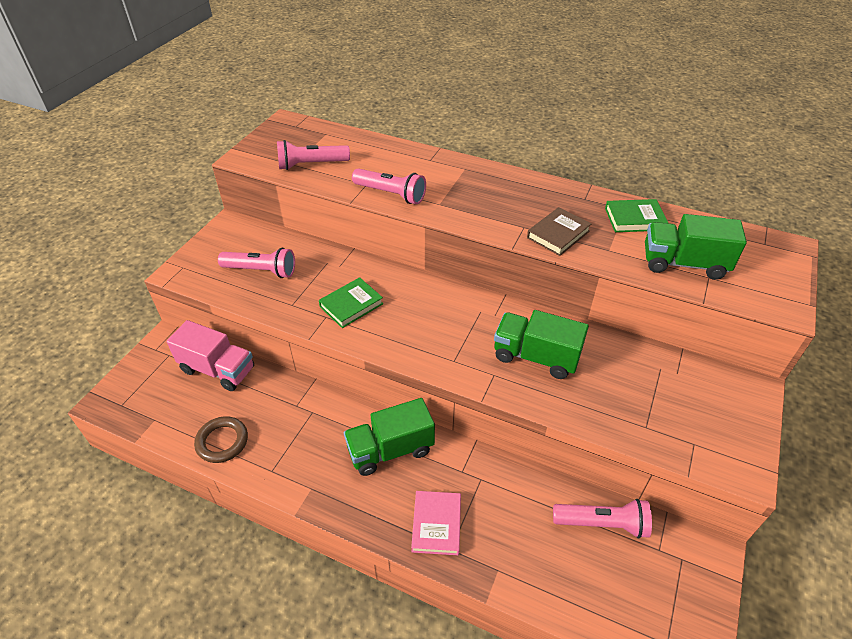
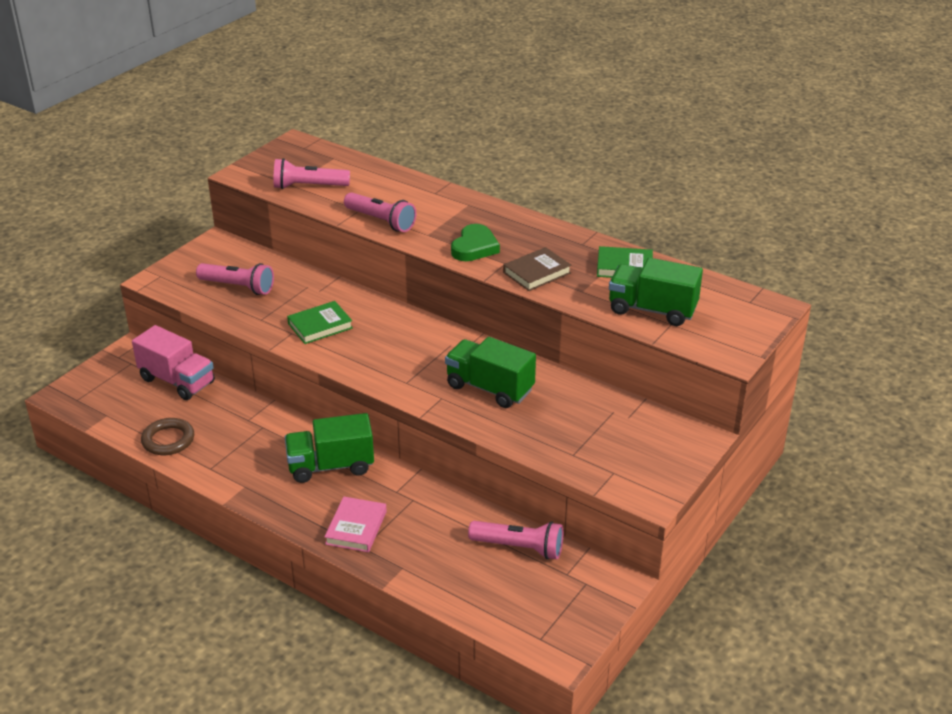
camera: 10 degrees right, 10 degrees down
none -> green heart [451,224,500,261]

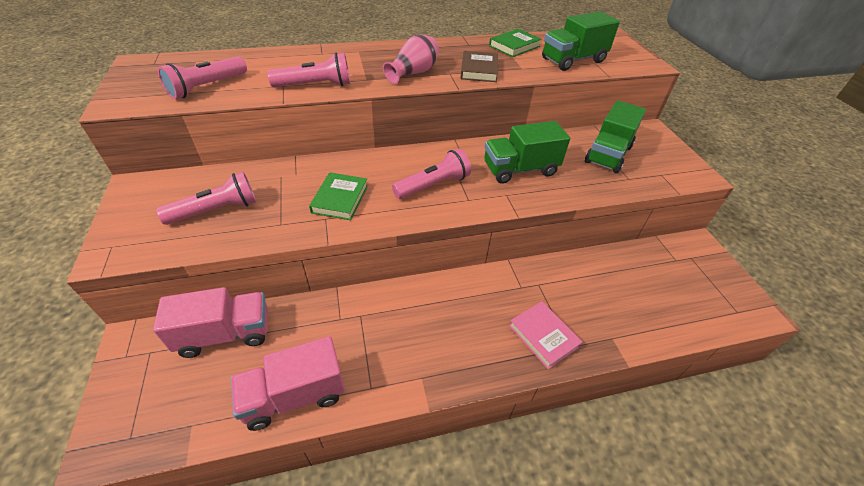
camera: 50 degrees left, 10 degrees up
brown ring [141,418,194,455] -> pink truck [231,336,345,431]
green truck [285,413,374,483] -> green truck moved to [585,100,646,173]
green heart [451,224,500,261] -> pink vase [383,34,439,84]
pink flashlight [468,521,563,560] -> pink flashlight moved to [392,148,471,199]

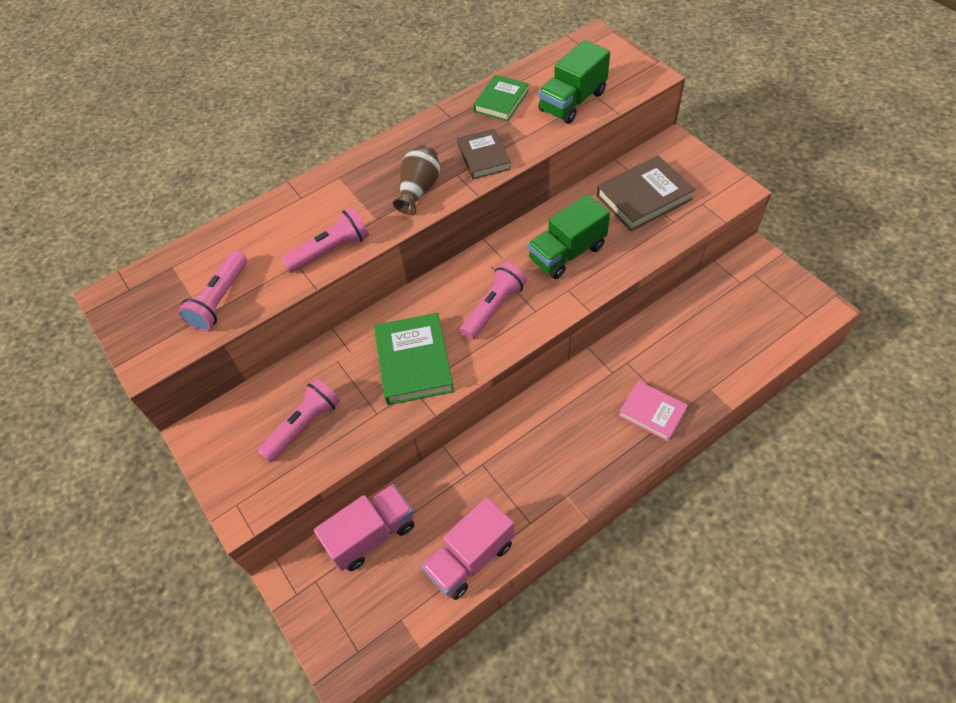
camera: 15 degrees left, 10 degrees up
green book [309,172,368,220] -> green book [374,313,454,405], size x1.53
pink vase [383,34,439,84] -> brown vase [393,145,440,215]
green truck [585,100,646,173] -> brown book [596,156,695,231]

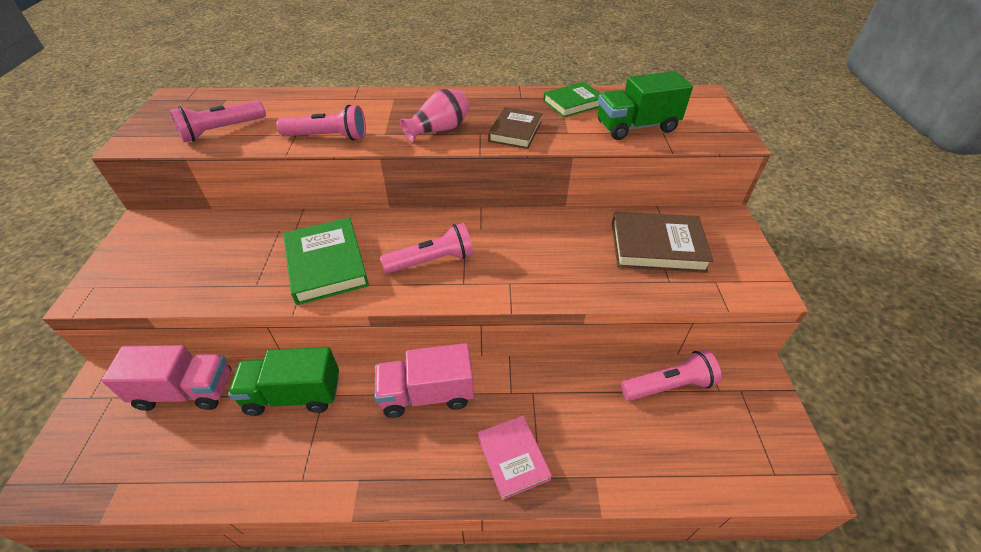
camera: 30 degrees right, 10 degrees down
pink flashlight [257,378,340,462] -> pink flashlight moved to [621,350,722,401]
green book [374,313,454,405] -> green book turned 45 degrees counterclockwise [283,218,369,305]
brown vase [393,145,440,215] -> pink vase [400,89,469,142]
pink truck [421,497,515,600] -> pink truck moved to [374,343,474,418]
green truck [528,194,610,279] -> green truck moved to [228,347,339,416]

